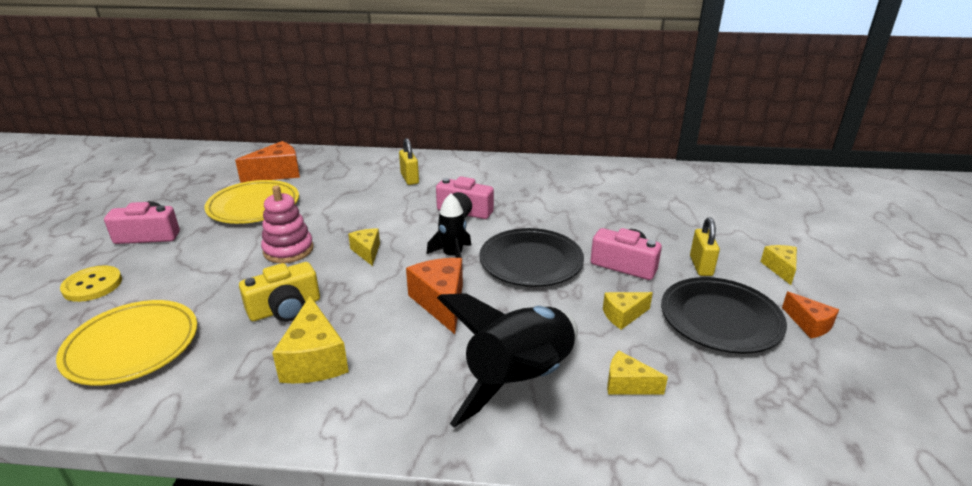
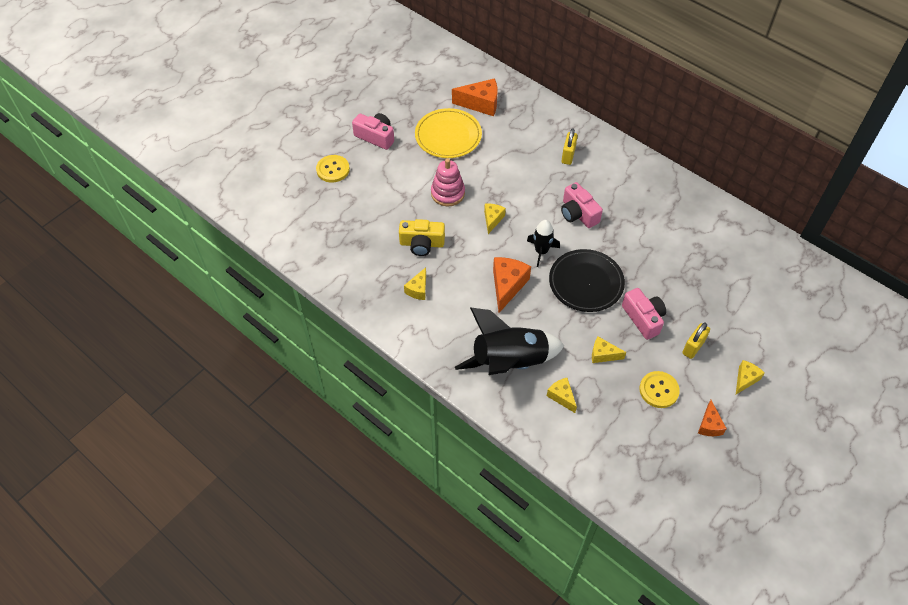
camera: 35 degrees right, 25 degrees up
yellow plate [56,300,197,386] -> none
yellow cheese [272,296,349,383] -> yellow cheese [404,267,426,300], size x0.59
black plate [661,277,787,354] -> yellow button [639,371,680,408]

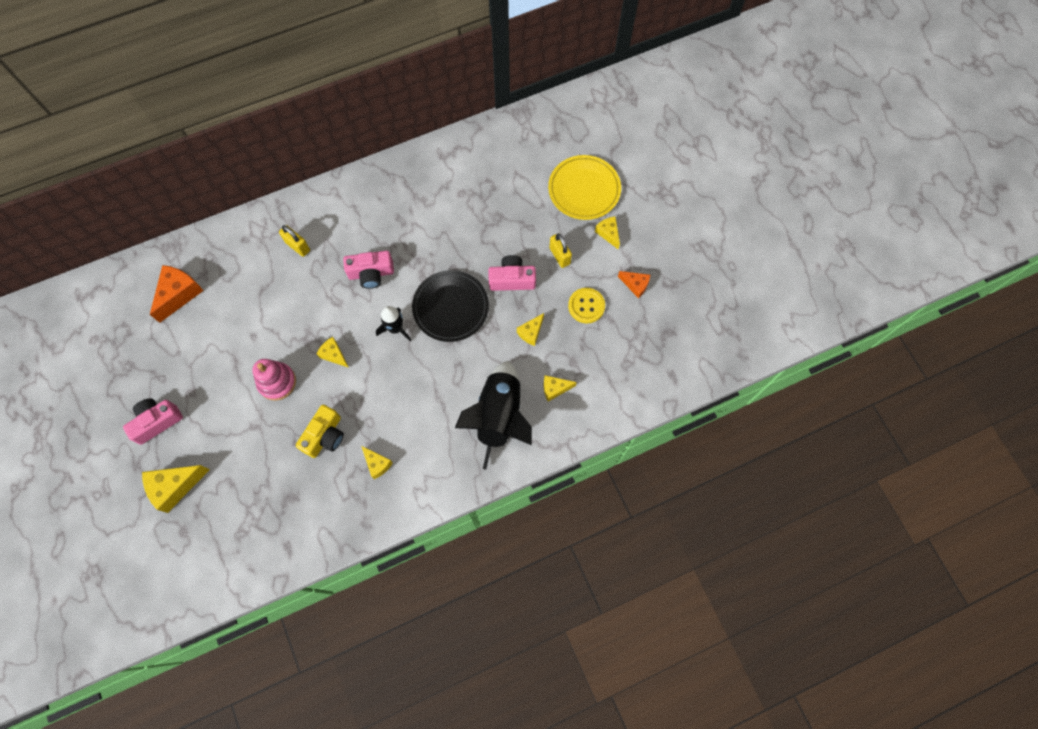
camera: 65 degrees left, 15 degrees up
yellow button [316,155,350,183] -> yellow cheese [142,465,210,513]
yellow plate [415,108,482,158] -> yellow plate moved to [548,155,621,220]
orange cheese [493,257,531,313] -> none

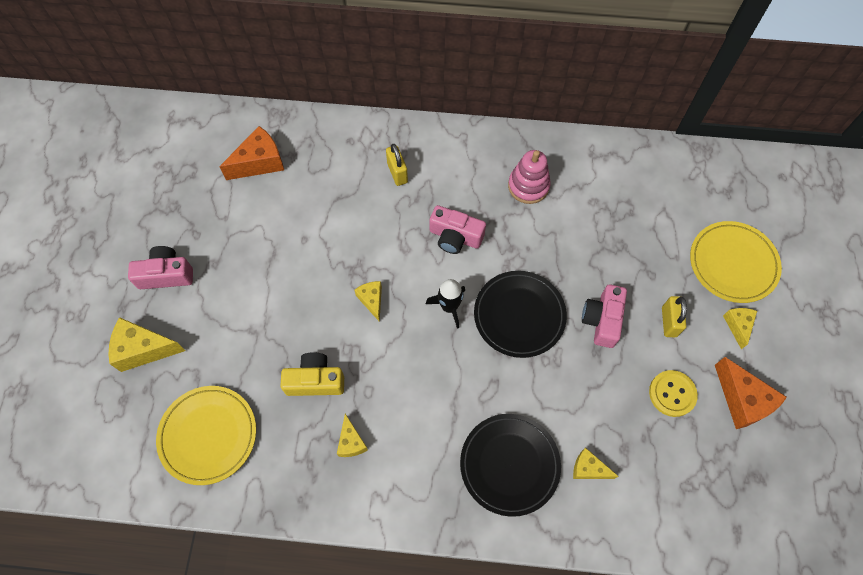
camera: 30 degrees right, 5 degrees down
pink stacking toy [252,359,296,401] -> pink stacking toy moved to [508,150,551,204]
yellow camera [296,405,344,458] -> yellow camera turned 150 degrees counterclockwise [280,352,344,396]
black rocket [455,361,532,470] -> black plate [460,414,561,517]
pink camera [488,255,536,291] -> pink camera turned 105 degrees counterclockwise [582,284,627,348]
yellow cheese [517,313,544,346] -> none
orange cheese [618,271,650,298] -> orange cheese [715,357,787,429], size x1.69
none -> yellow plate [156,386,256,485]

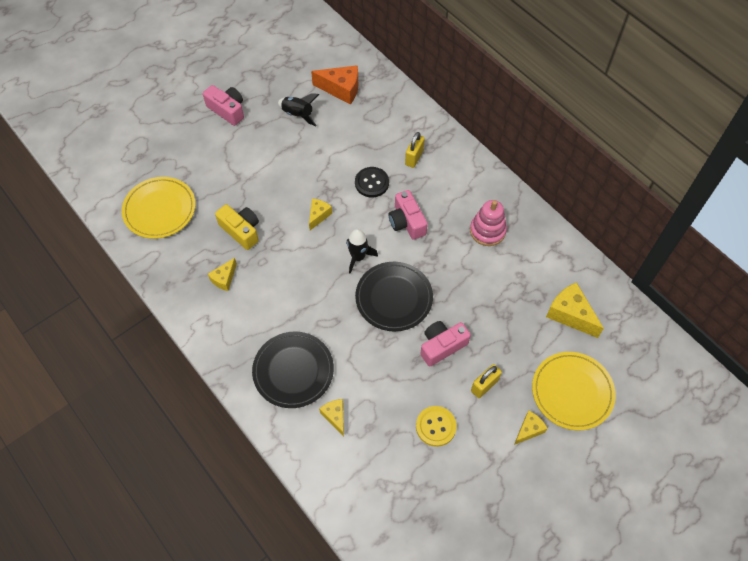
camera: 45 degrees right, 5 degrees down
yellow cheese [108,317,186,372] -> yellow cheese moved to [546,282,604,338]
orange cheese [715,357,787,429] -> none
none -> black rocket [278,93,319,126]
none -> black button [355,167,389,197]

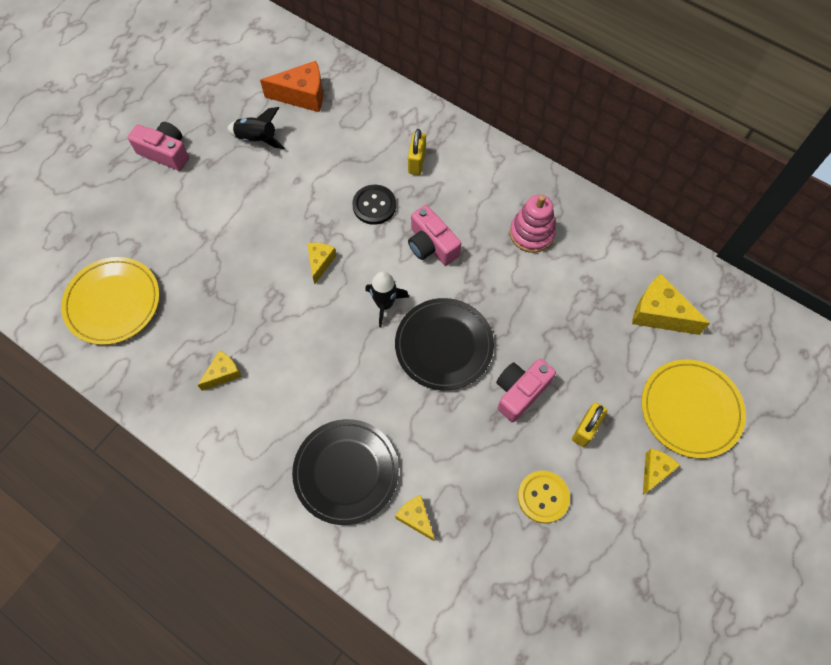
camera: 15 degrees left, 5 degrees up
yellow cheese [208,258,237,291] -> yellow cheese turned 150 degrees counterclockwise [197,350,242,391]
yellow camera [215,204,259,250] -> none

